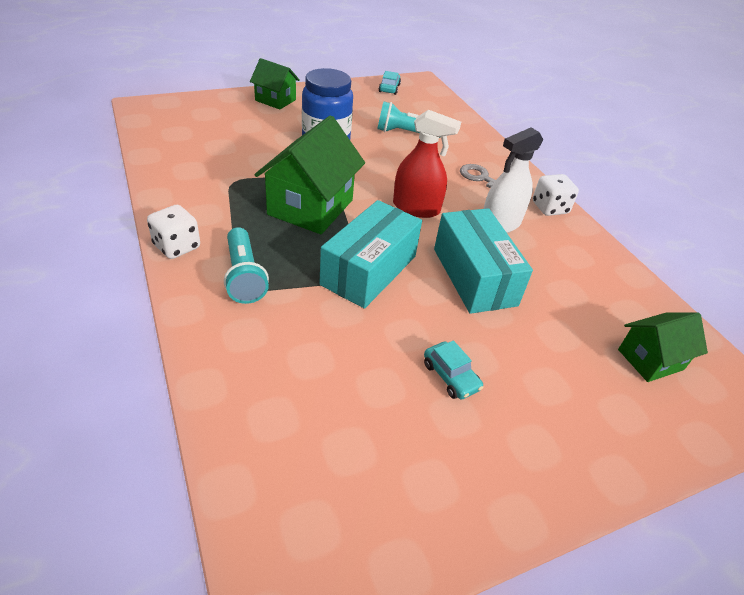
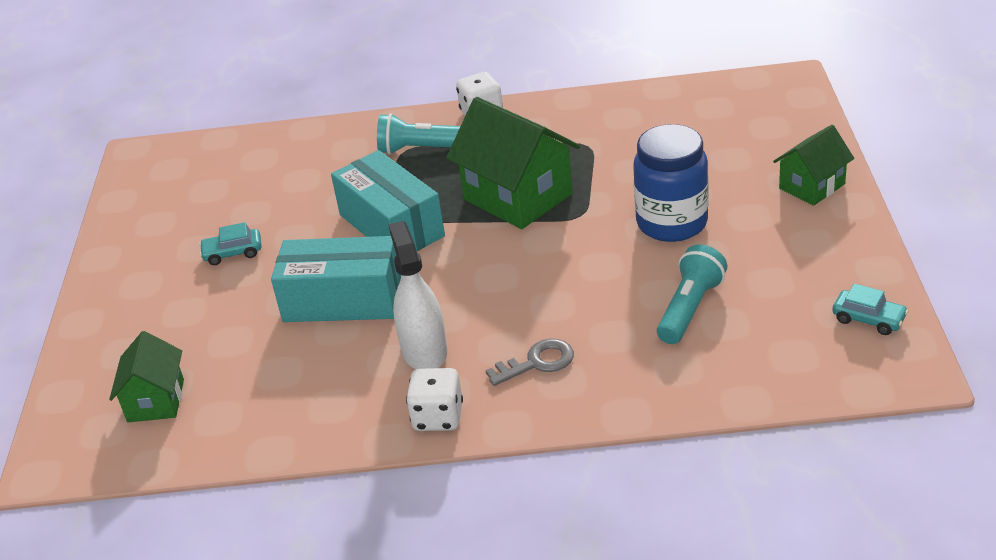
camera: 120 degrees right, 5 degrees down
red spray bottle [393,110,461,218] -> none

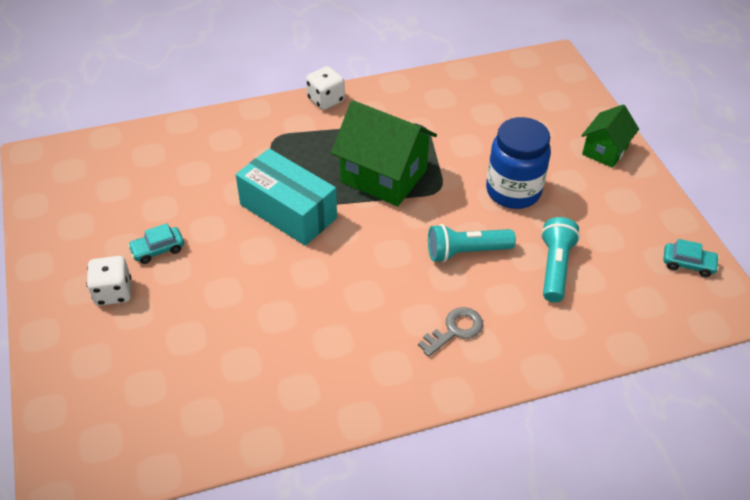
camera: 20 degrees left, 10 degrees up
green house [109,331,184,422] -> none
turquoise box [271,236,401,322] -> none
turquoise flashlight [377,113,460,155] -> turquoise flashlight moved to [428,224,516,262]
white spray bottle [388,221,447,369] -> none
white dice [406,368,463,431] -> white dice moved to [86,256,131,306]

